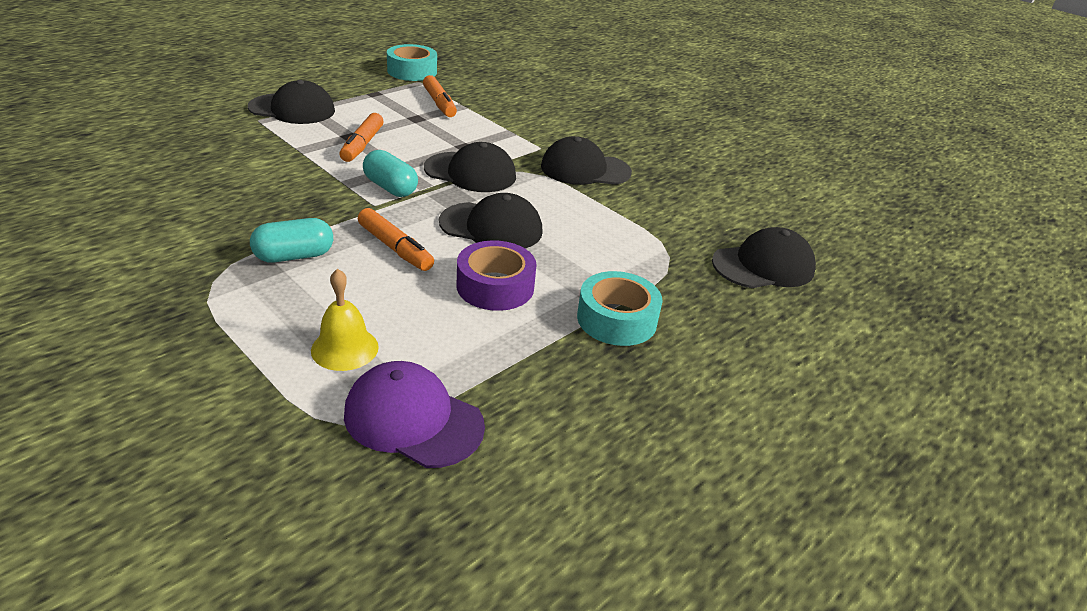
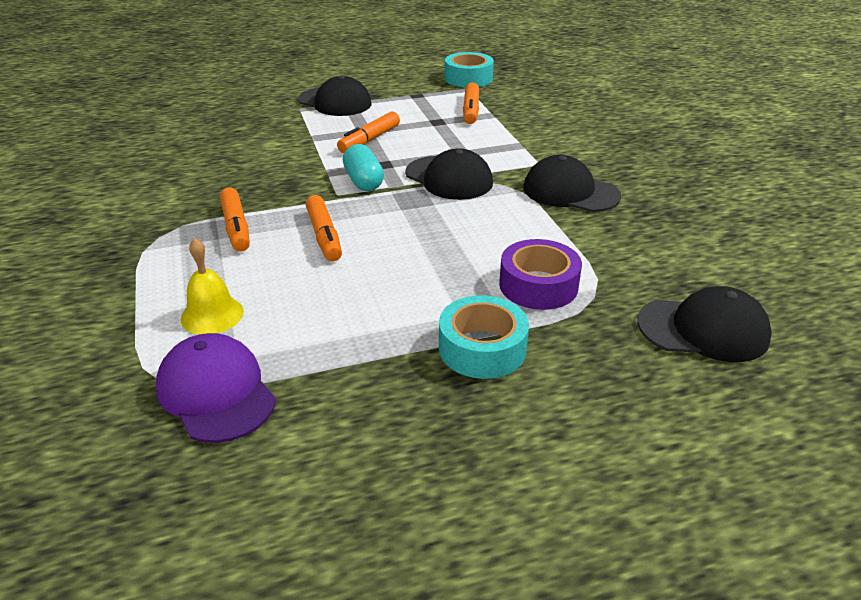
camera: 30 degrees right, 0 degrees up
turquoise capsule [250,218,333,262] -> orange marker [220,187,250,251]
black cap [439,193,543,248] -> none
purple tape [457,240,536,311] -> purple tape moved to [499,239,582,310]

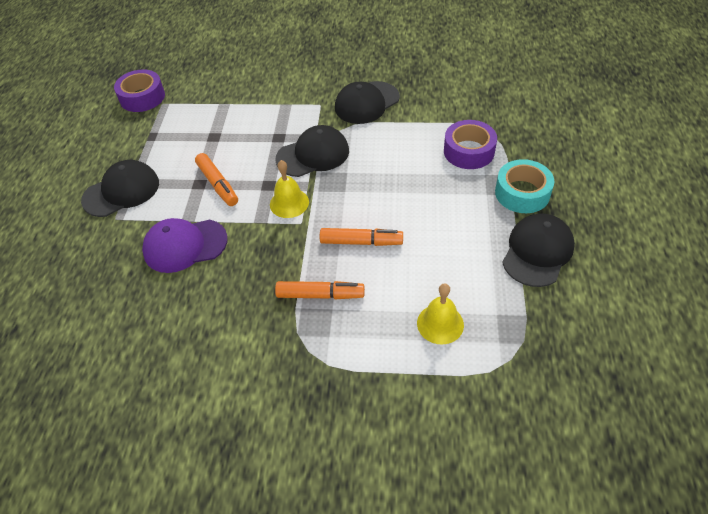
camera: 65 degrees left, 15 degrees up
purple cap [156,333,276,443] -> purple cap moved to [142,218,228,273]
turquoise capsule [343,144,384,191] -> yellow bell [270,160,309,218]
turquoise tape [445,52,494,87] -> purple tape [114,69,165,112]
orange marker [463,82,479,124] -> none
black cap [637,286,772,362] -> black cap moved to [502,213,575,287]

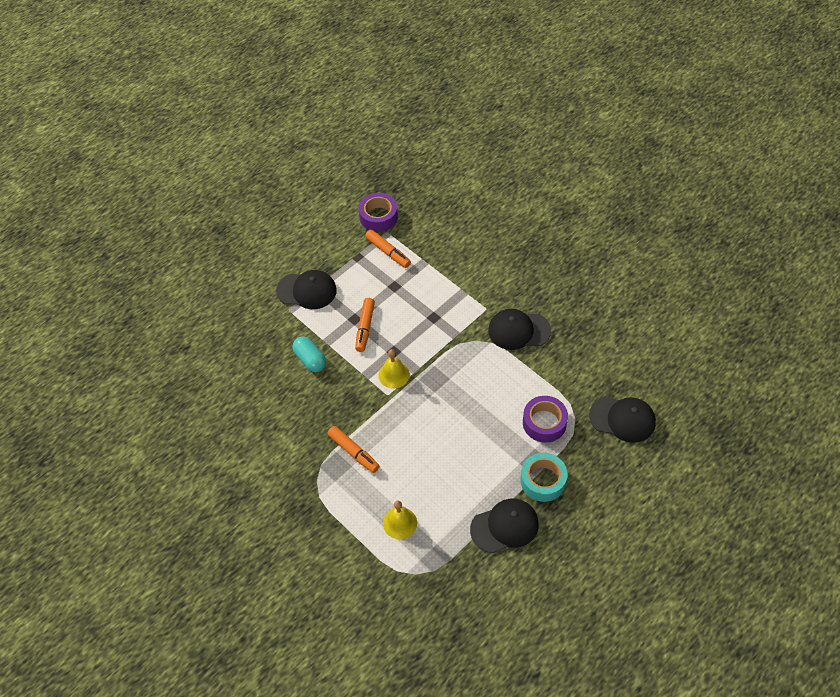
camera: 40 degrees right, 5 degrees up
purple cap [142,218,228,273] -> turquoise capsule [292,336,326,372]
black cap [275,125,349,177] -> black cap moved to [589,396,656,443]
orange marker [320,228,403,246] -> orange marker moved to [365,229,411,268]

